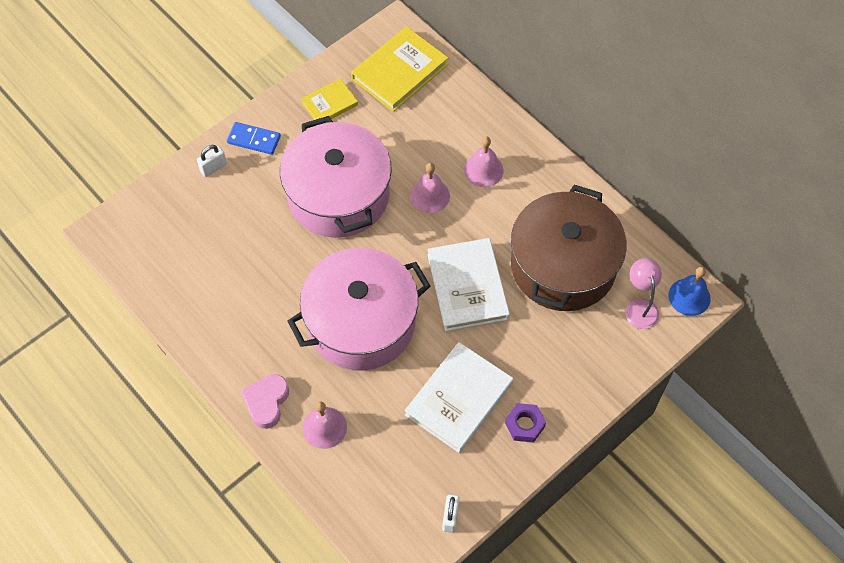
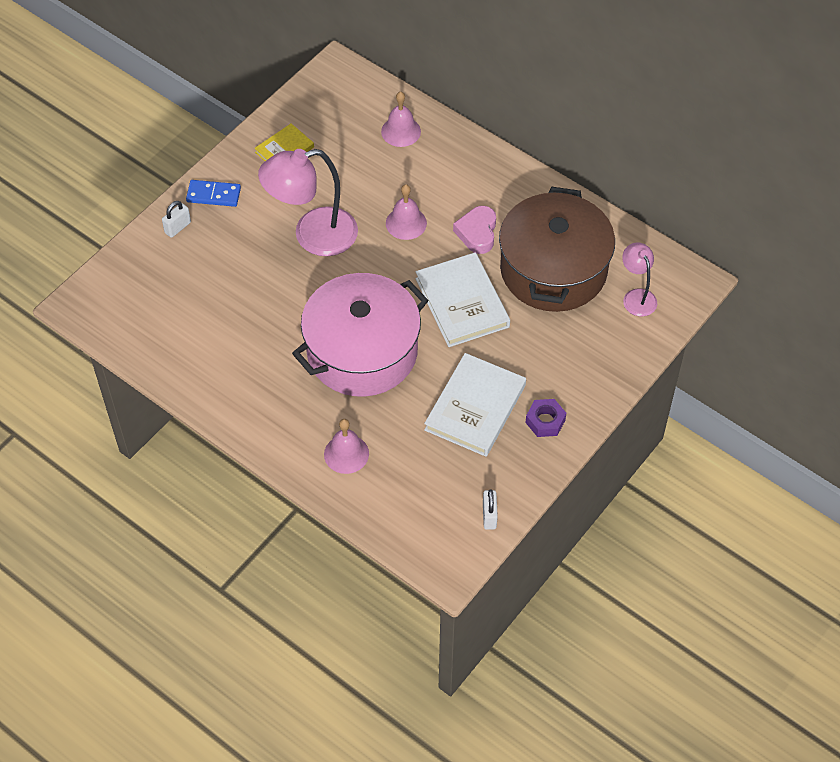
camera: 10 degrees left, 5 degrees down
pink heart [241,374,289,429] -> pink heart moved to [453,206,496,254]
pink pot [280,116,392,238] -> pink lamp [258,149,358,256]
yellow book [351,26,448,112] -> none
pink bell [464,137,504,187] -> pink bell moved to [381,91,421,147]
blue bell [668,267,711,316] -> none

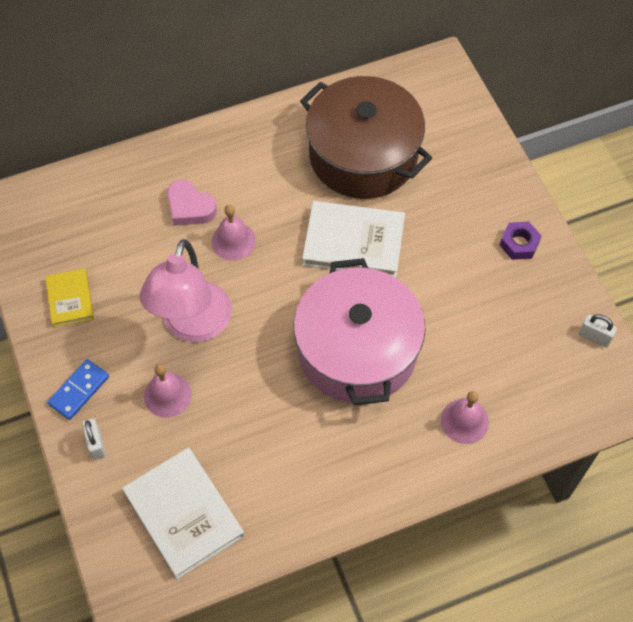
camera: 60 degrees left, 5 degrees up
pink bell [381,91,421,147] -> pink bell moved to [144,364,192,418]
white book [424,353,526,457] -> white book moved to [122,448,244,579]
pink heart [453,206,496,254] -> pink heart moved to [167,180,217,226]
pink lamp [622,242,657,316] -> none

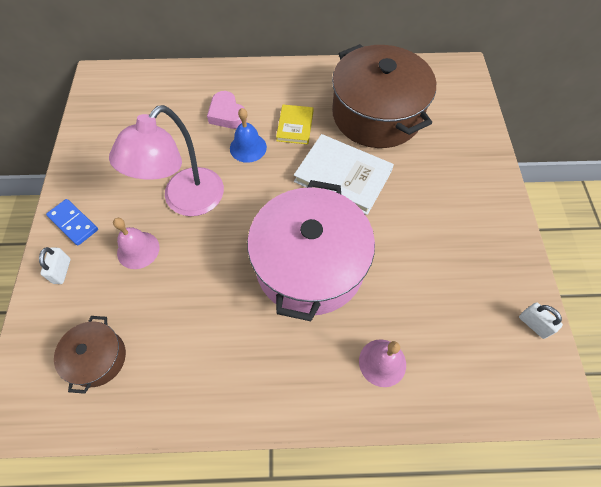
camera: 20 degrees right, 0 degrees up
yellow book [45,268,94,327] -> yellow book moved to [276,104,314,144]
blue domino [47,359,109,420] -> blue domino turned 75 degrees clockwise [46,199,98,246]
white book [122,448,244,579] -> brown pot [54,316,126,394]
pink bell [212,205,256,260] -> blue bell [230,108,267,163]
purple nut [500,221,542,260] -> none

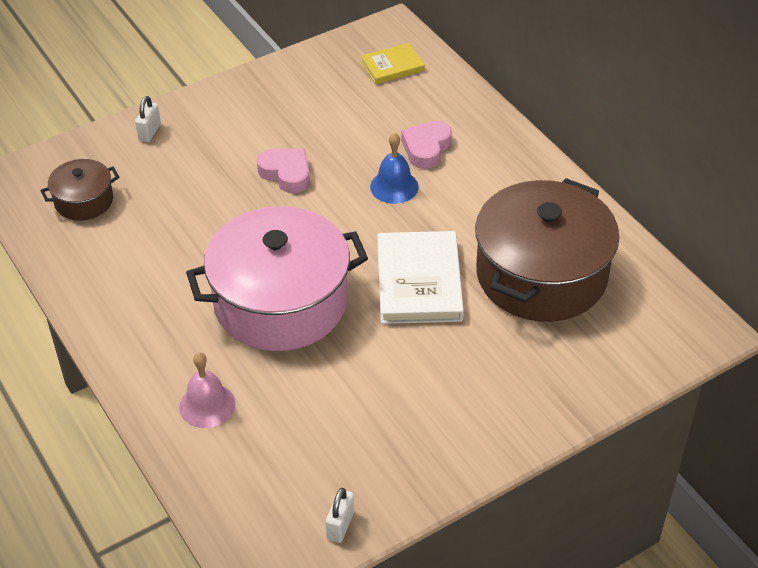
camera: 60 degrees right, 15 degrees down
white padlock [39,247,71,284] -> white padlock turned 45 degrees counterclockwise [135,96,161,142]
blue domino [46,199,98,246] -> none
pink lamp [109,105,224,216] -> pink heart [257,148,310,193]
pink bell [113,218,159,269] -> none
yellow book [276,104,314,144] -> yellow book moved to [361,43,425,84]

